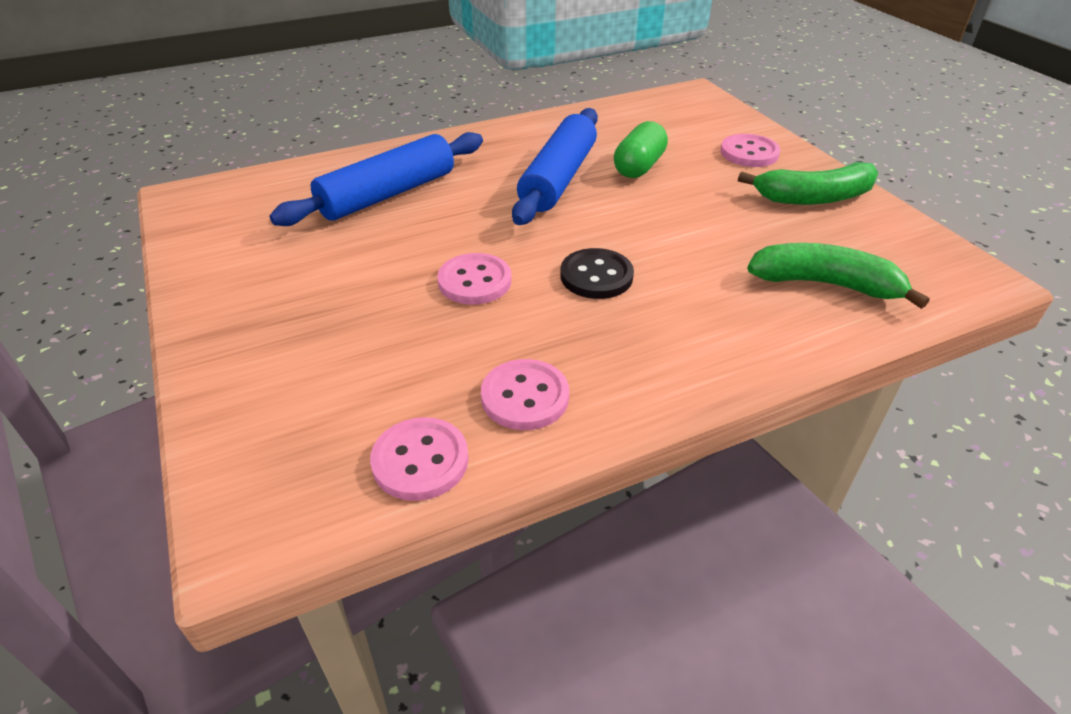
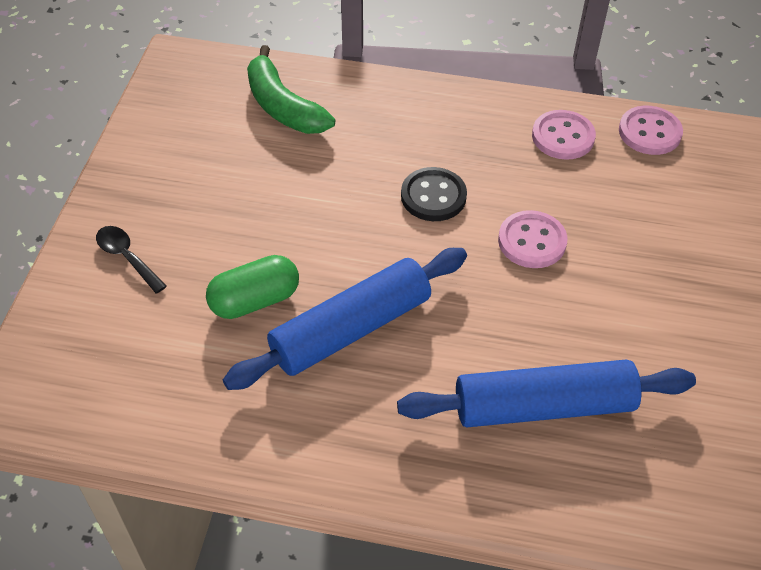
camera: 145 degrees left, 10 degrees up
pink button [720,134,780,167] -> black spoon [96,226,167,294]
green banana [738,162,879,205] -> none

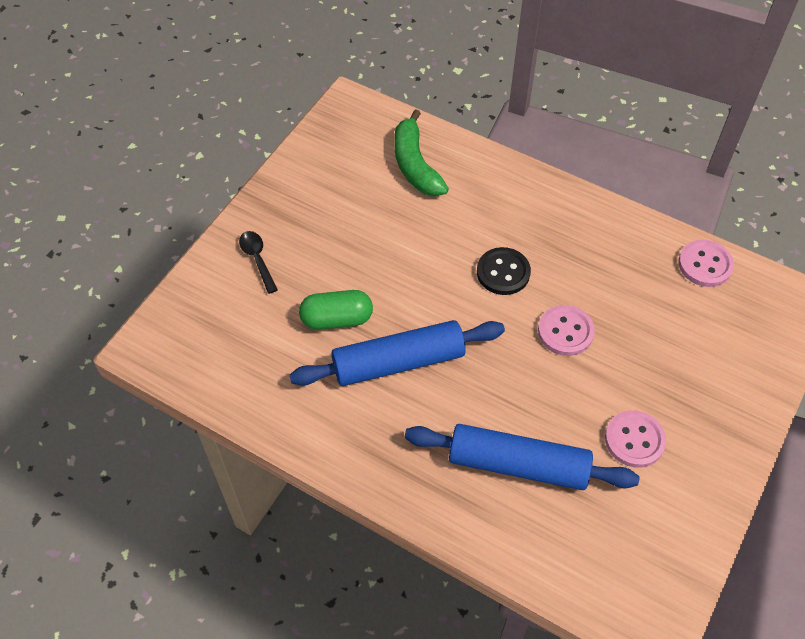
camera: 20 degrees right, 5 degrees up
pink button [532,110,596,160] -> pink button moved to [605,410,666,468]

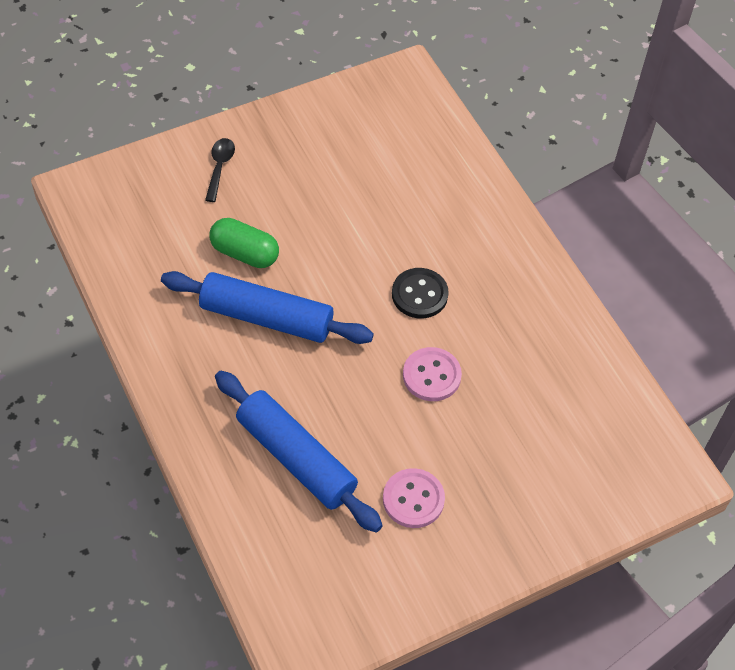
camera: 30 degrees right, 0 degrees up
green banana [394,109,449,196] -> none
pink button [678,240,734,287] -> none

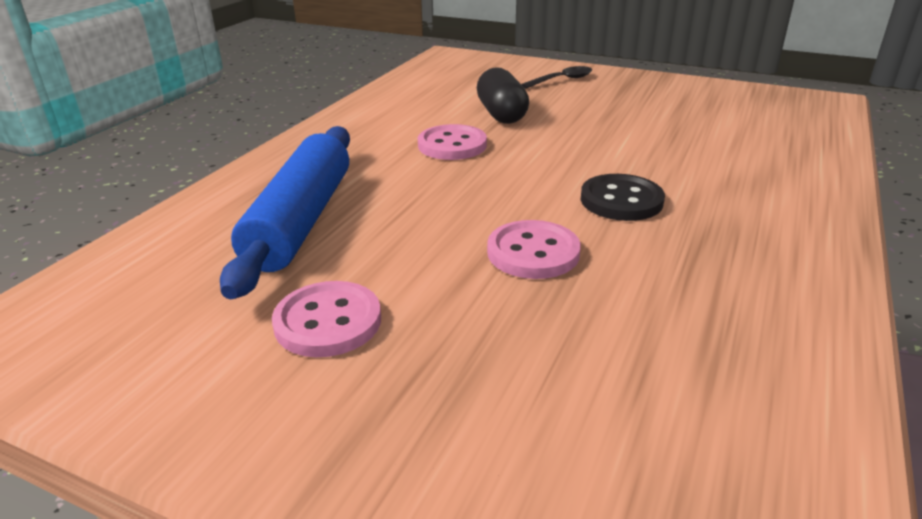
camera: 55 degrees right, 25 degrees down
blue rolling pin [161,271,374,344] -> pink button [418,124,487,160]
green capsule [209,218,279,268] -> black capsule [477,67,529,124]

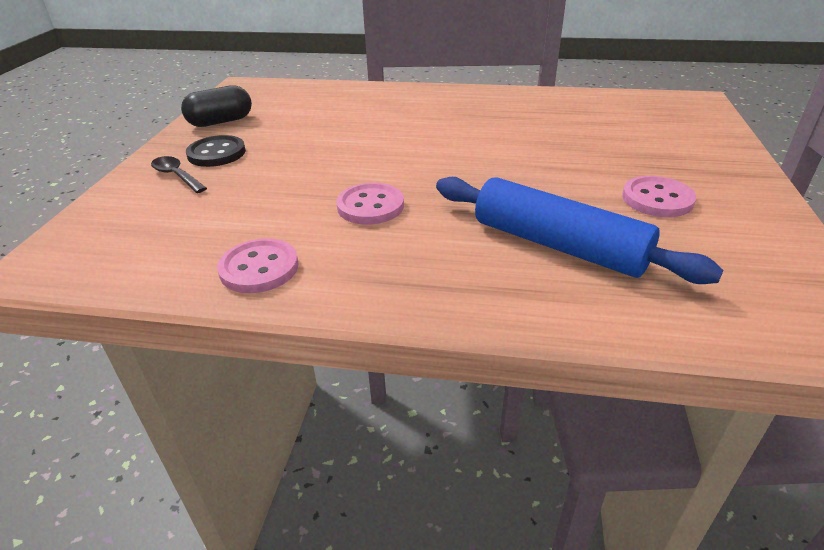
camera: 105 degrees left, 5 degrees up
blue rolling pin [220,126,350,299] -> blue rolling pin turned 45 degrees clockwise [436,177,723,284]
black capsule [477,67,529,124] -> black capsule moved to [181,85,252,127]
pink button [487,220,581,279] -> pink button moved to [217,238,298,293]
black button [581,174,665,221] -> black button moved to [186,135,246,167]

